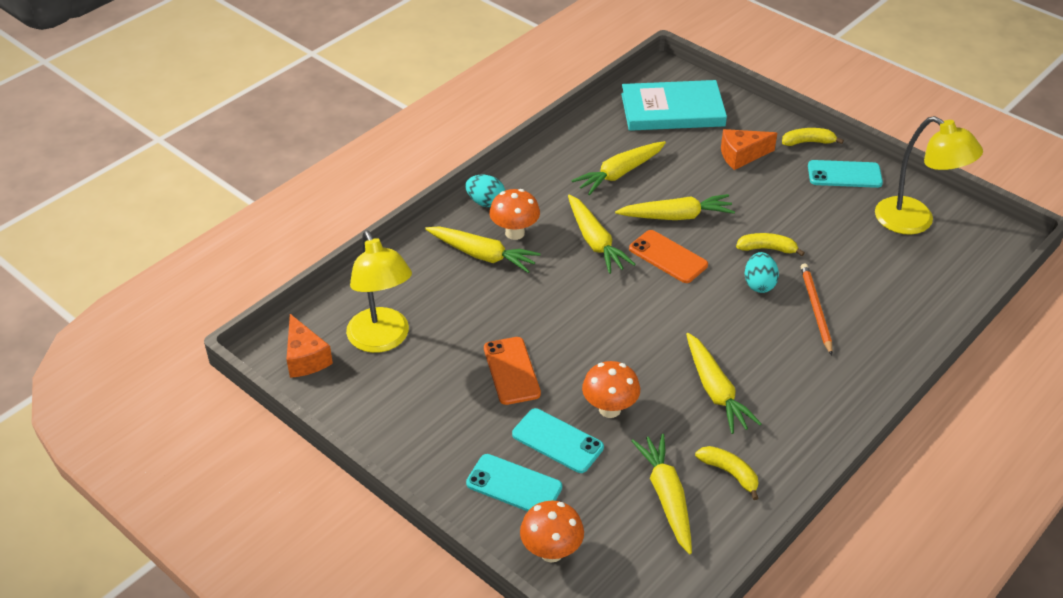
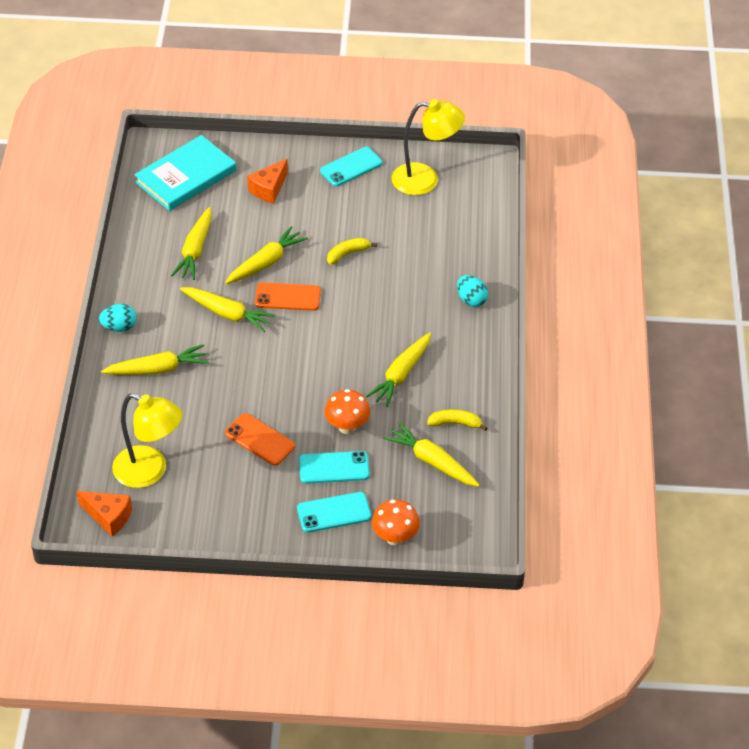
camera: 40 degrees left, 5 degrees up
orange mushroom [489,189,540,240] -> none
yellow carrot [686,333,762,434] -> yellow carrot turned 90 degrees clockwise [366,332,431,407]
turquoise egg [745,252,779,293] -> turquoise egg moved to [457,275,488,307]
yellow banana [782,128,844,146] -> none
orange pencil [801,263,832,355] -> none

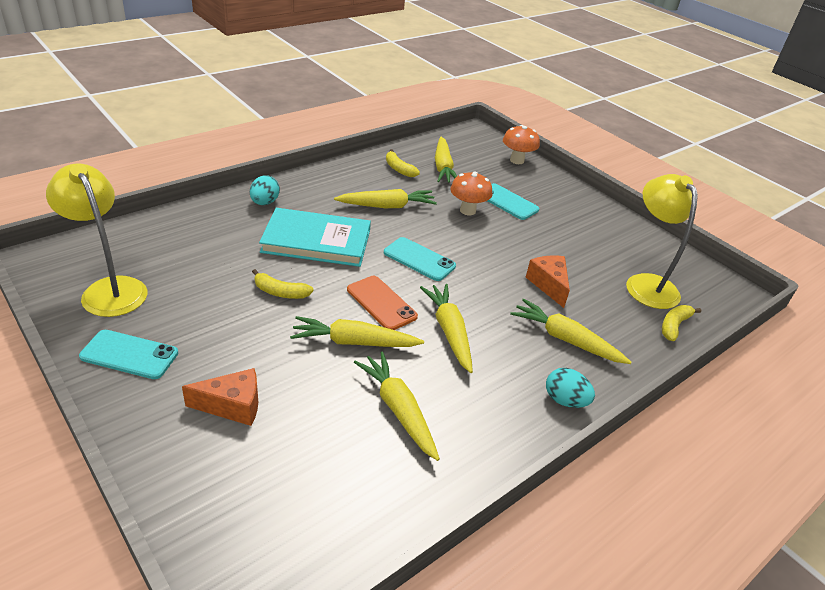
camera: 135 degrees left, 10 degrees down
orange cheese [76,491,132,537] -> orange cheese moved to [526,256,570,308]
turquoise book [134,135,236,211] -> turquoise book moved to [259,208,371,267]
yellow carrot [171,207,212,280] -> yellow carrot turned 90 degrees counterclockwise [354,351,440,461]
orange phone [225,413,295,466] -> none
turquoise phone [297,492,371,532] -> turquoise phone moved to [384,237,456,281]
none -> yellow banana [662,305,701,341]

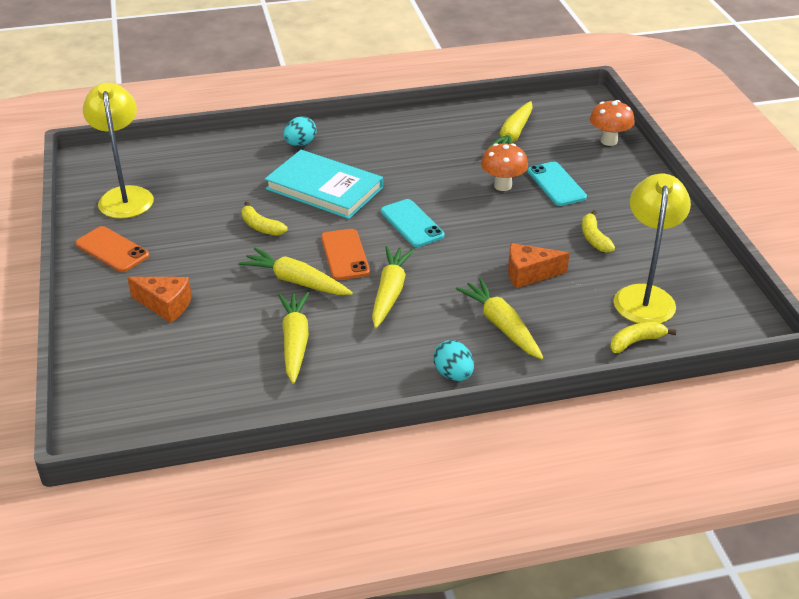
camera: 30 degrees right, 0 degrees up
turquoise phone [79,330,178,379] -> orange phone [75,226,149,272]
yellow carrot [334,189,437,208] -> none
yellow banana [386,149,420,177] -> yellow banana moved to [582,210,615,253]
orange cheese [526,256,570,308] -> orange cheese turned 105 degrees counterclockwise [508,243,570,288]

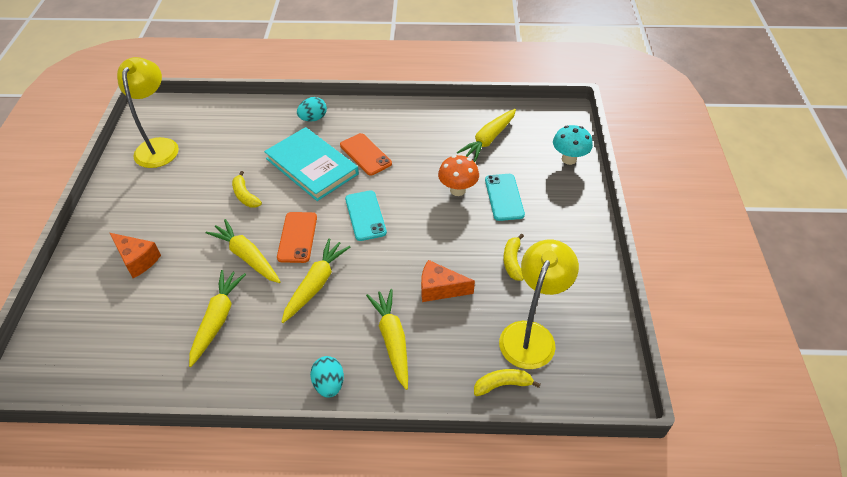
camera: 15 degrees right, 10 degrees up
orange phone [75,226,149,272] -> orange phone moved to [340,133,392,176]
orange mushroom [590,100,635,146] -> turquoise mushroom [553,125,593,165]

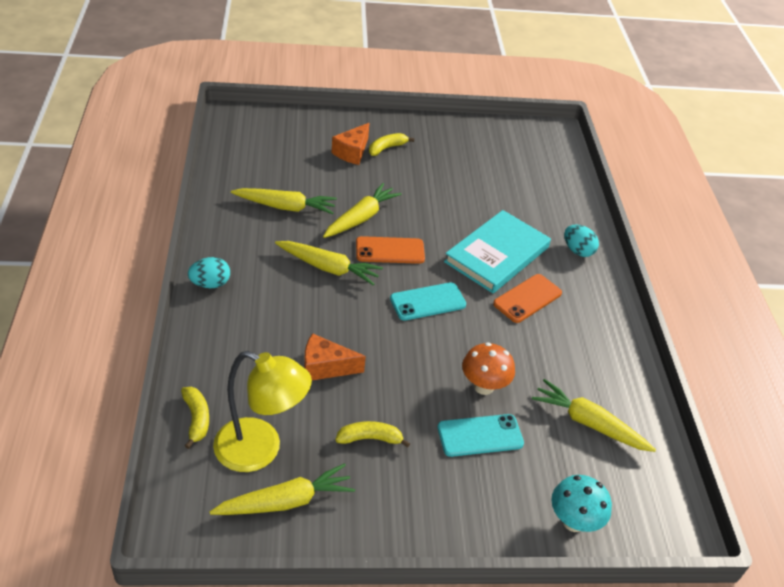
camera: 80 degrees right, 5 degrees down
yellow lamp [117,57,179,168] -> none
yellow banana [232,171,262,208] -> yellow banana moved to [369,133,414,156]
yellow carrot [366,289,408,390] -> yellow carrot moved to [210,463,355,515]
orange cheese [421,260,475,302] -> orange cheese turned 90 degrees counterclockwise [304,333,366,380]

